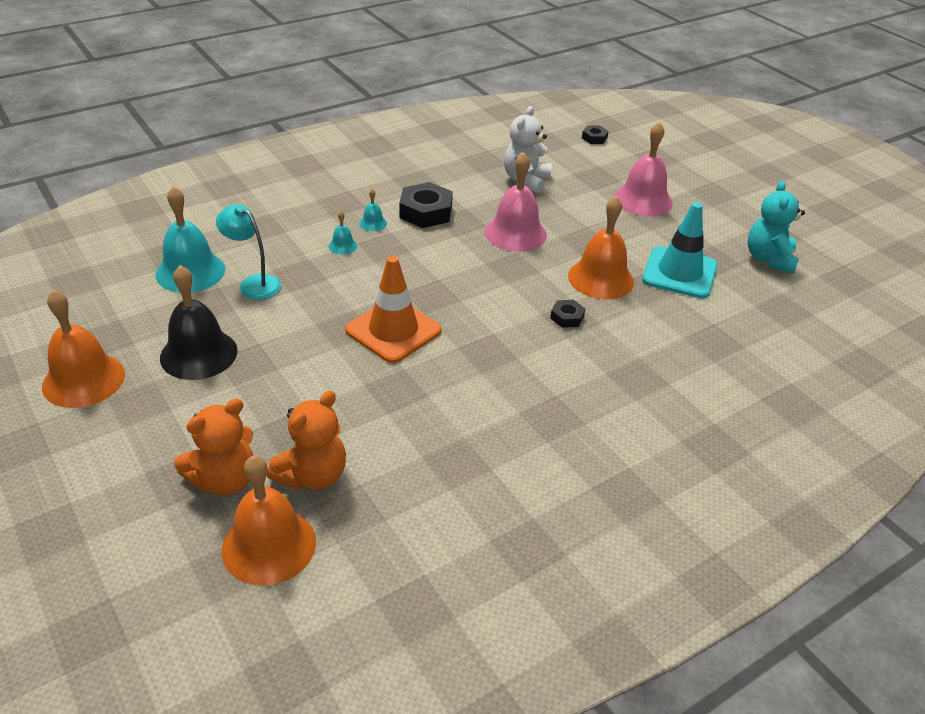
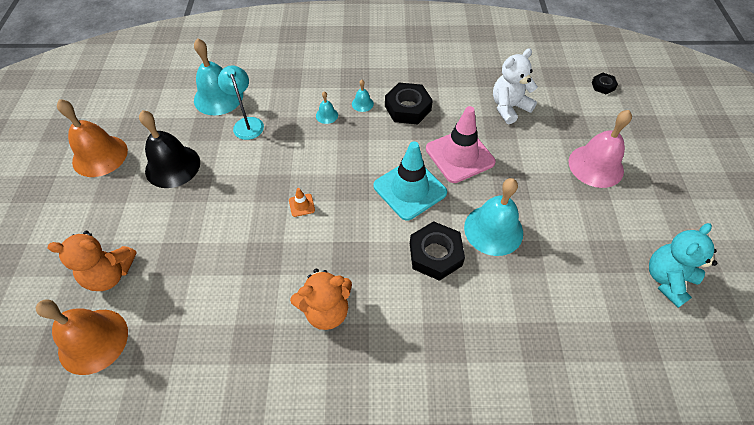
camera: 35 degrees right, 15 degrees up
orange teddy bear [267,390,346,490] -> orange teddy bear moved to [290,269,352,330]
orange traffic cone [345,256,441,363] -> orange traffic cone [289,188,315,217], size x0.40
pink bell [485,152,547,252] -> pink traffic cone [426,106,496,183]
black nut [550,300,585,328] -> black nut [410,221,465,281], size x1.91
orange bell [568,196,634,299] -> turquoise bell [464,178,523,256]
turquoise traffic cone [642,202,717,299] -> turquoise traffic cone moved to [373,141,447,221]

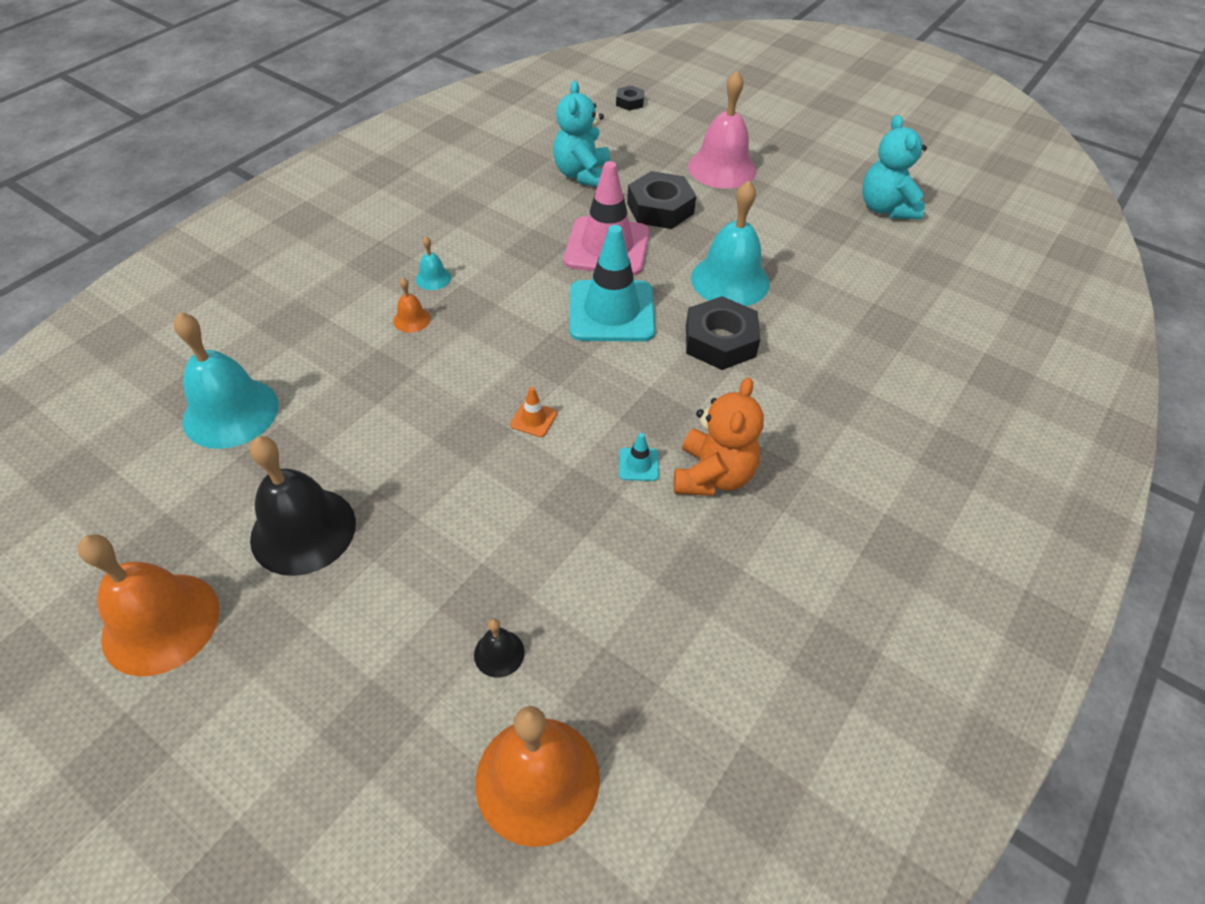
camera: 55 degrees left, 5 degrees down
orange teddy bear [47,231,137,291] -> none
turquoise lamp [218,65,264,140] -> none
turquoise bell [316,91,338,124] -> orange bell [393,278,431,333]
black nut [385,83,433,124] -> black nut moved to [627,171,696,229]
white teddy bear [493,48,538,124] -> turquoise teddy bear [553,81,610,187]
none -> black bell [474,618,525,678]
none -> turquoise traffic cone [619,433,659,481]

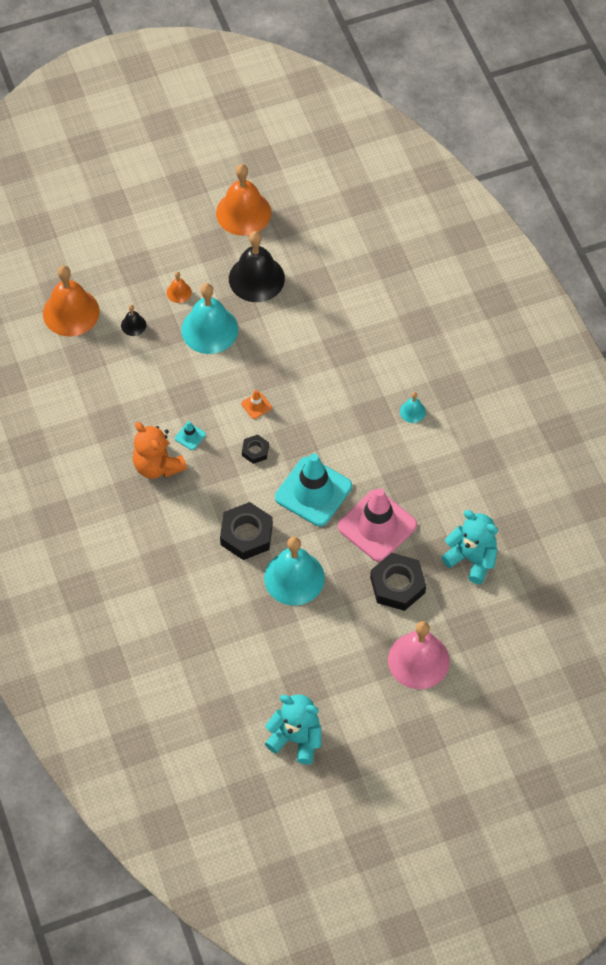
camera: 125 degrees right, 10 degrees up
turquoise bell [174,312,279,449] -> turquoise bell moved to [181,283,238,354]
orange bell [393,278,431,333] -> orange bell moved to [167,272,192,303]
black nut [616,85,644,111] -> black nut moved to [242,435,269,464]

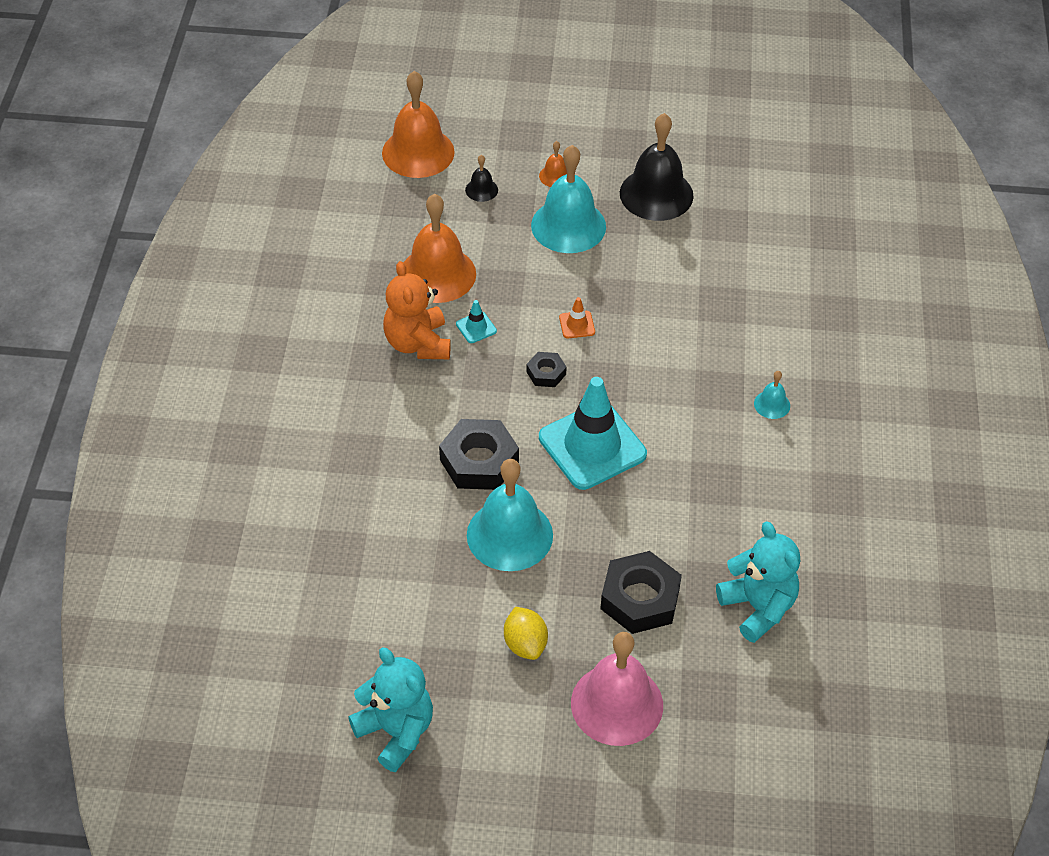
camera: 25 degrees right, 10 degrees down
orange bell [216,164,271,236] -> orange bell moved to [403,194,476,303]
pink traffic cone [338,488,417,562] -> none
none -> yellow lemon [504,607,548,660]

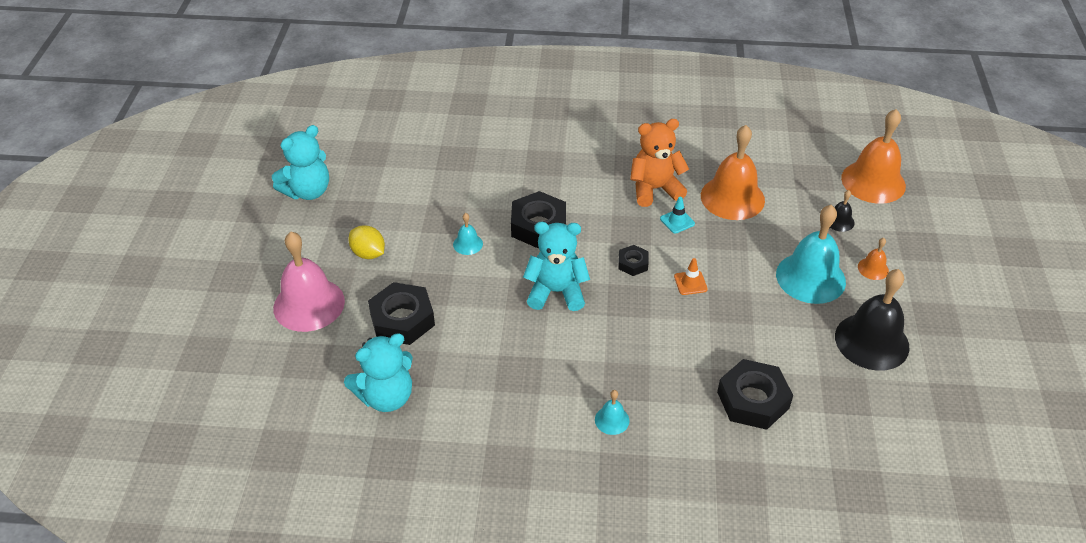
camera: 90 degrees right, 5 degrees down
turquoise bell [467,459,553,571] -> turquoise bell [453,213,483,255], size x0.45
yellow lemon [504,607,548,660] -> yellow lemon turned 60 degrees clockwise [348,225,385,259]
turquoise traffic cone [539,377,647,490] -> turquoise teddy bear [523,222,590,311]
none -> black nut [717,359,793,430]

